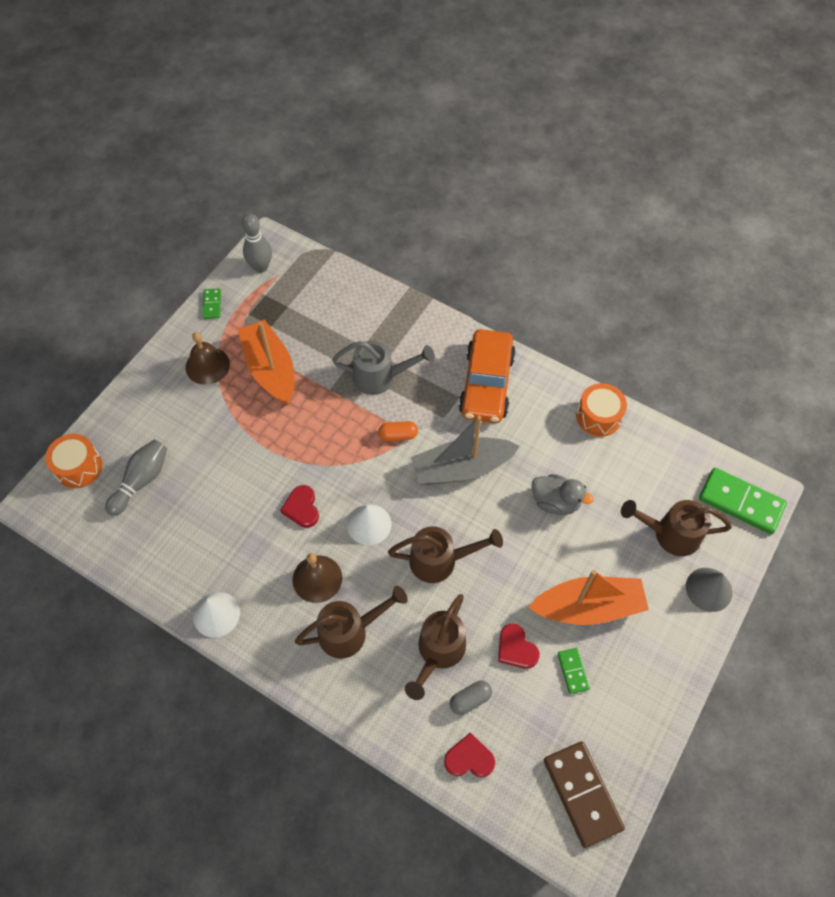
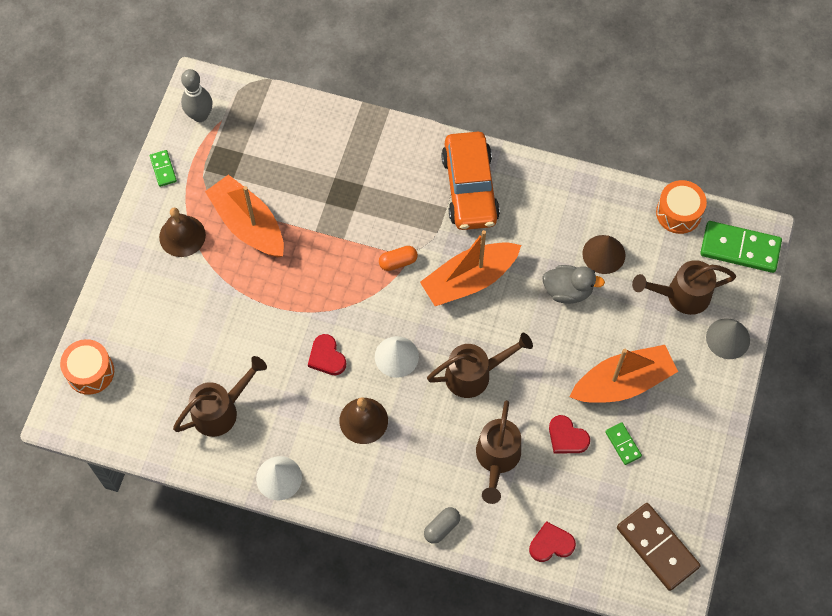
camera: 15 degrees left, 5 degrees up
grey bowling pin [105,439,167,516] -> none
brown watering can [295,586,408,659] -> brown watering can moved to [173,356,267,437]
grey watering can [332,341,435,395] -> none
grey boat [411,415,520,485] -> orange boat [420,230,521,306]
grey capsule [450,680,492,715] -> grey capsule moved to [424,507,460,544]
orange drum [576,383,627,437] -> orange drum moved to [656,180,707,234]
none -> brown cone [582,235,625,274]

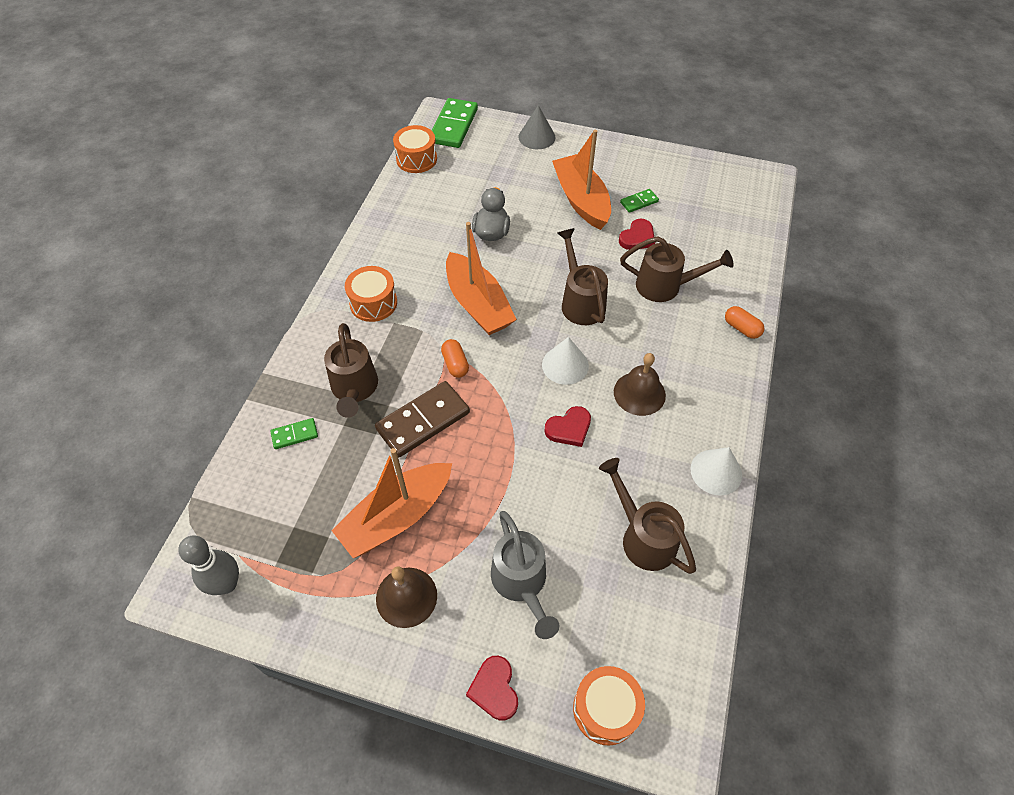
camera: 90 degrees left, 10 degrees down
green domino [150,150,177,187] -> green domino moved to [270,418,318,449]
grey capsule [424,507,460,544] -> orange capsule [725,306,764,339]
orange car [441,132,500,230] -> orange drum [345,266,397,322]
red heart [529,521,576,562] -> red heart moved to [466,656,518,720]
brown cone [582,235,625,274] -> none
brown domino [617,503,701,591] -> brown domino moved to [375,381,470,457]
brown watering can [632,260,736,315] -> brown watering can moved to [324,323,378,418]
none -> grey watering can [491,511,559,639]

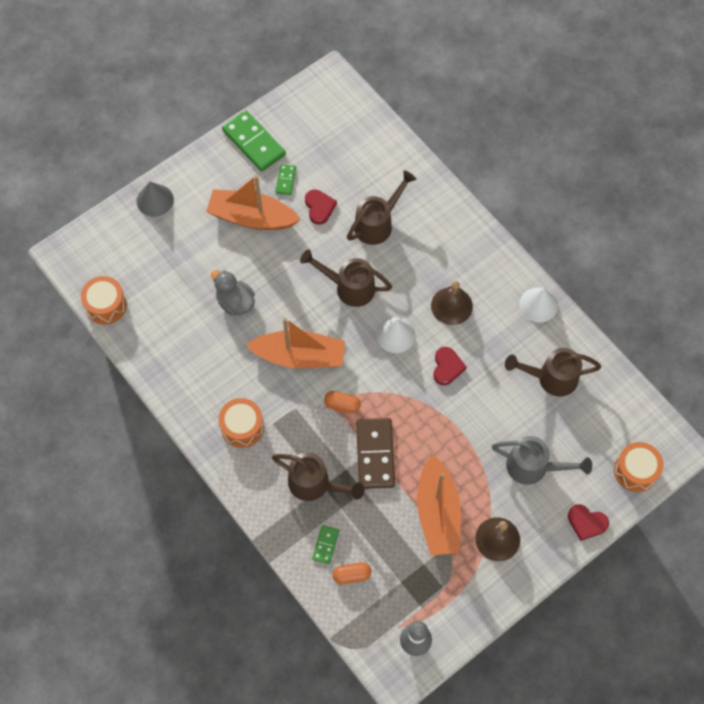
camera: 55 degrees left, 10 degrees up
green domino [432,98,478,148] -> green domino moved to [222,110,286,171]
orange capsule [725,306,764,339] -> orange capsule moved to [333,562,371,584]

